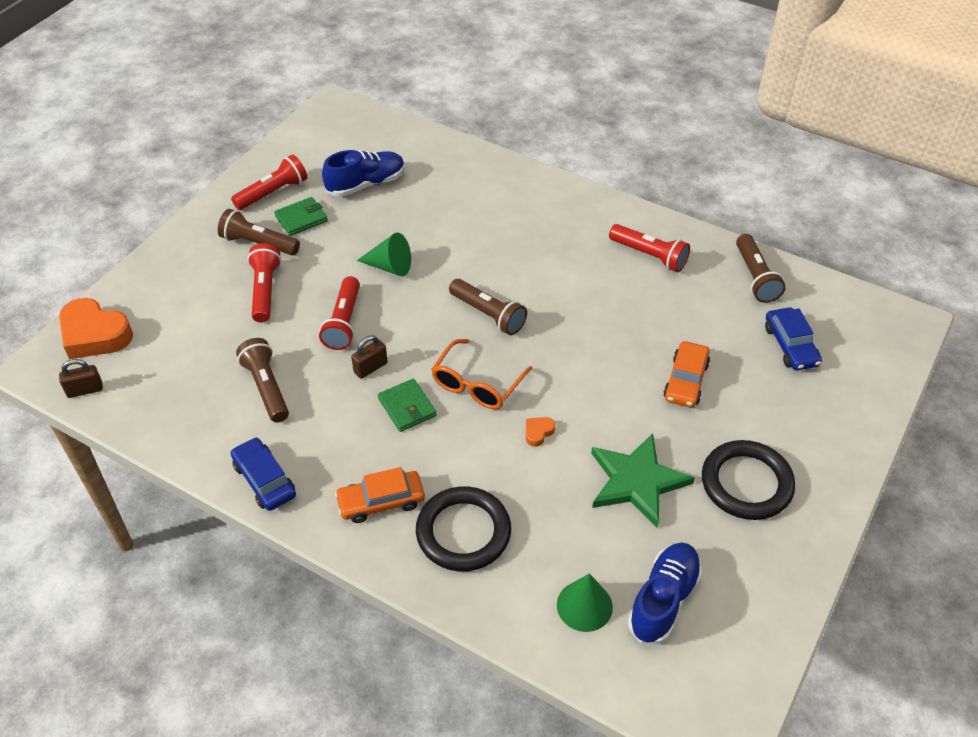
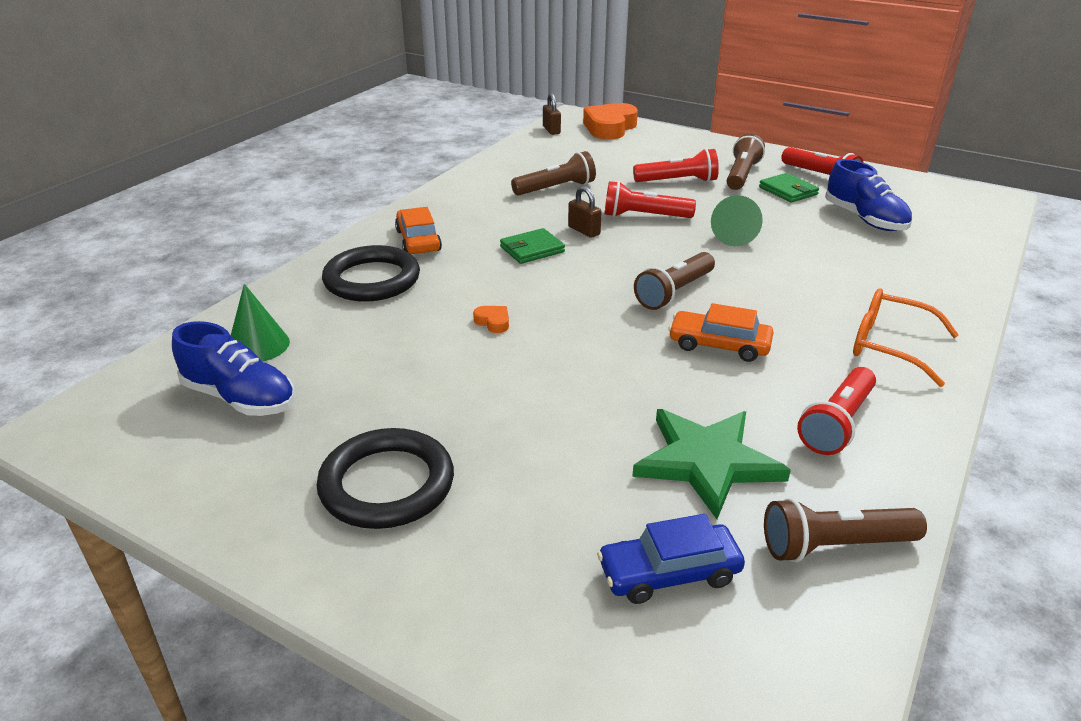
camera: 90 degrees right, 15 degrees down
blue car [231,437,296,511] -> none
orange glasses [431,339,533,409] -> orange glasses moved to [853,288,959,387]
green star [591,433,695,528] -> green star moved to [632,409,791,519]
orange car [663,341,710,408] -> orange car moved to [668,303,774,362]

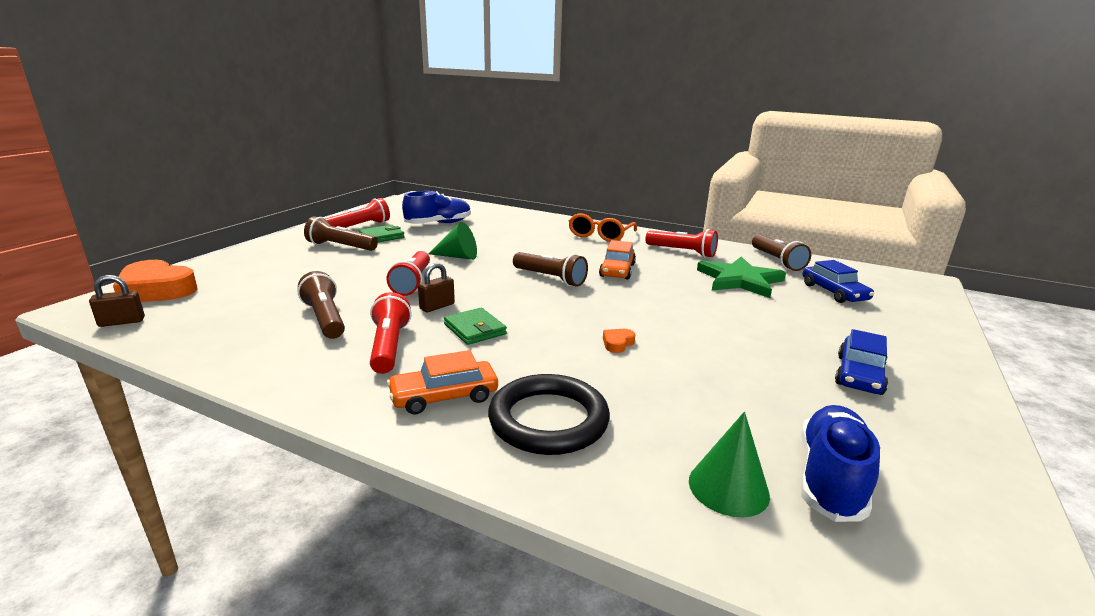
camera: 95 degrees left, 10 degrees down
black ring [316,428,454,529] -> blue car [835,329,888,395]
red flashlight [633,148,719,182] -> red flashlight moved to [370,292,412,374]

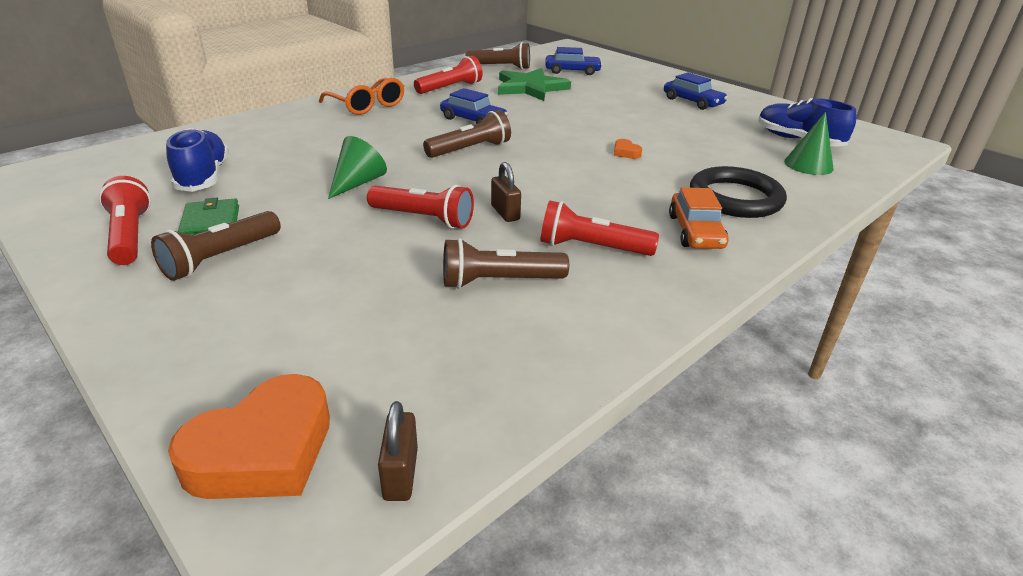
camera: 70 degrees left, 10 degrees up
green wallet [444,308,507,345] -> none
orange car [599,240,636,280] -> blue car [440,88,508,124]

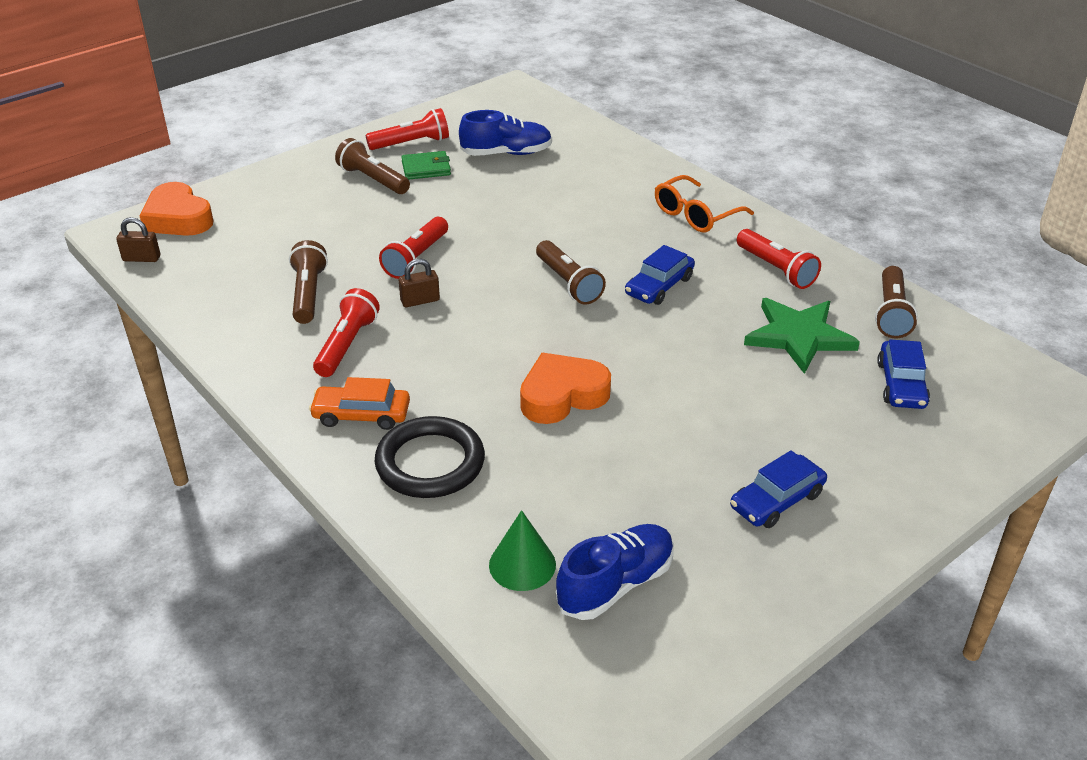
camera: 95 degrees right, 5 degrees up
green cone [328,136,387,199] -> none
orange heart [614,139,642,159] -> orange heart [520,353,611,424], size x2.36

